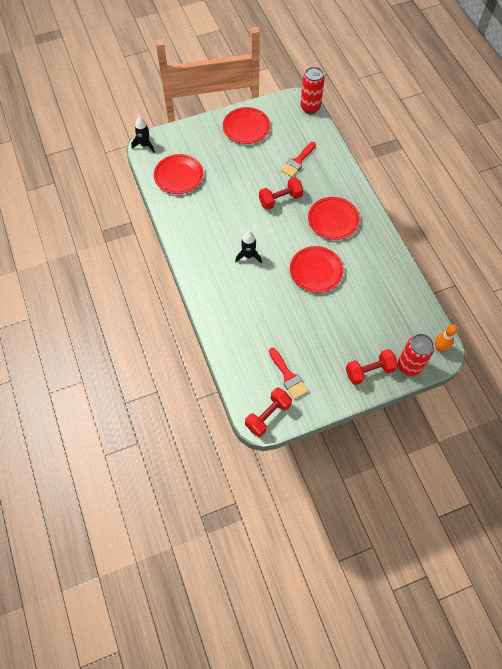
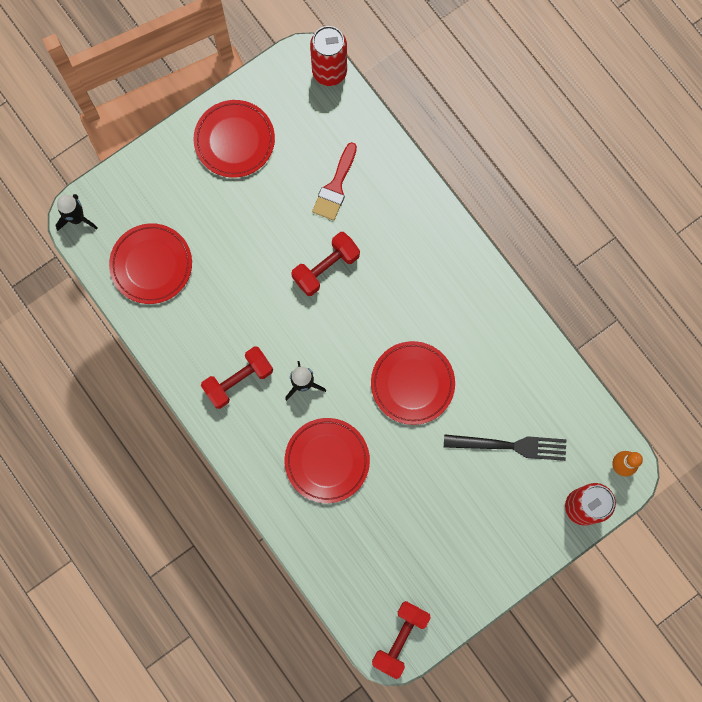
camera: 15 degrees left, 15 degrees up
red brush [269,348,308,399] -> none
red plate [308,197,360,240] -> red plate moved to [285,418,370,503]
red dumbbell [346,349,398,385] -> red dumbbell moved to [201,346,273,409]
none -> black fork [444,434,566,461]

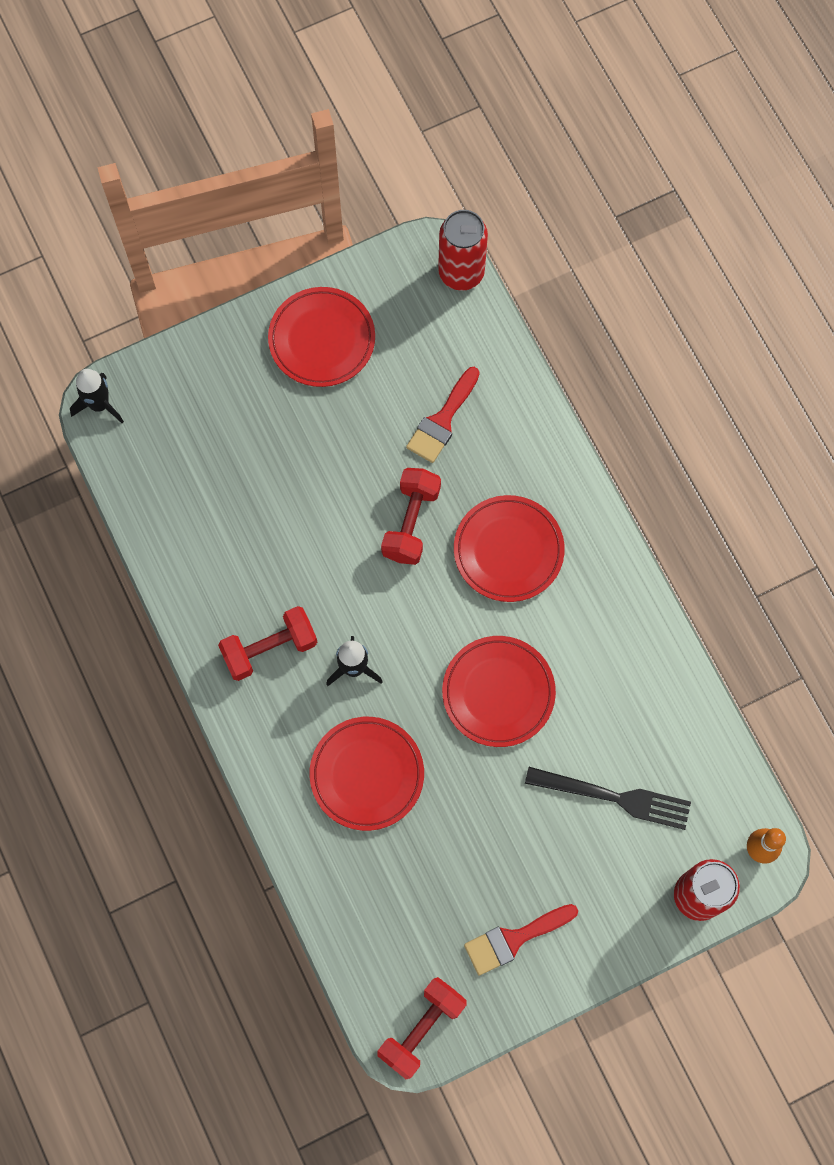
camera: 10 degrees right, 5 degrees down
red plate [109,223,192,304] -> red plate moved to [454,495,565,602]
red dumbbell [291,232,360,296] -> red dumbbell turned 45 degrees counterclockwise [381,468,441,565]
none -> red brush [464,904,578,976]

